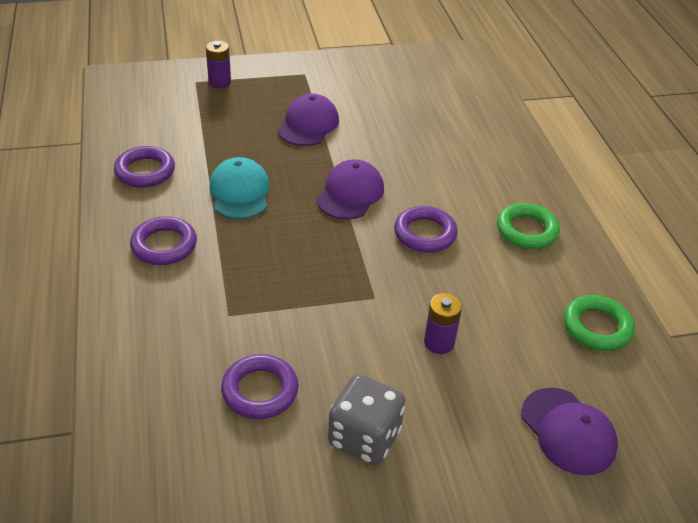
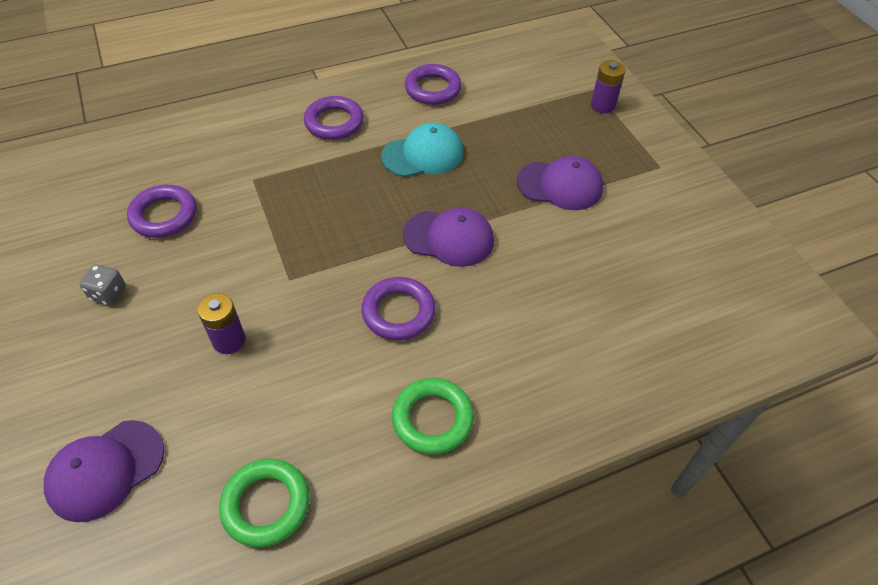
camera: 80 degrees right, 10 degrees up
grey dice [328,374,405,465] -> grey dice [79,264,126,306], size x0.53

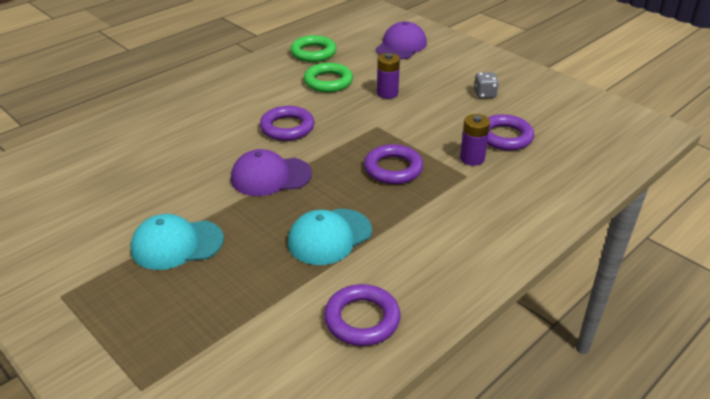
camera: 160 degrees right, 15 degrees down
purple ring [304,96,364,140] -> purple ring moved to [364,144,423,184]
green ring [392,378,474,455] -> green ring moved to [304,63,353,92]
purple cap [517,156,603,210] -> turquoise cap [130,214,224,270]
purple battery [591,60,626,113] -> purple battery moved to [460,114,490,166]

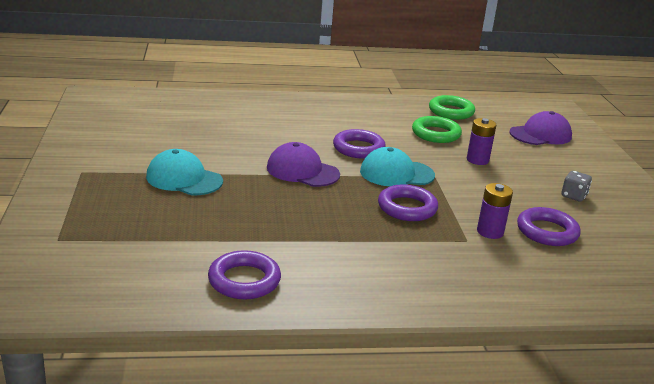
camera: 35 degrees right, 10 degrees down
turquoise cap [288,209,372,265] -> turquoise cap moved to [360,147,435,186]

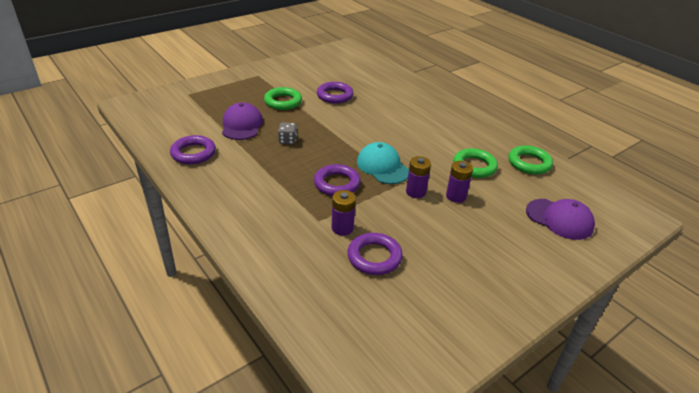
camera: 60 degrees right, 10 degrees up
turquoise cap [146,149,223,195] -> green ring [264,87,302,110]
purple cap [267,142,340,187] -> purple cap moved to [222,102,263,140]
purple ring [333,129,386,159] -> purple ring moved to [317,82,353,104]
grey dice [561,171,592,202] -> grey dice moved to [278,123,297,145]
none -> purple battery [406,156,431,198]

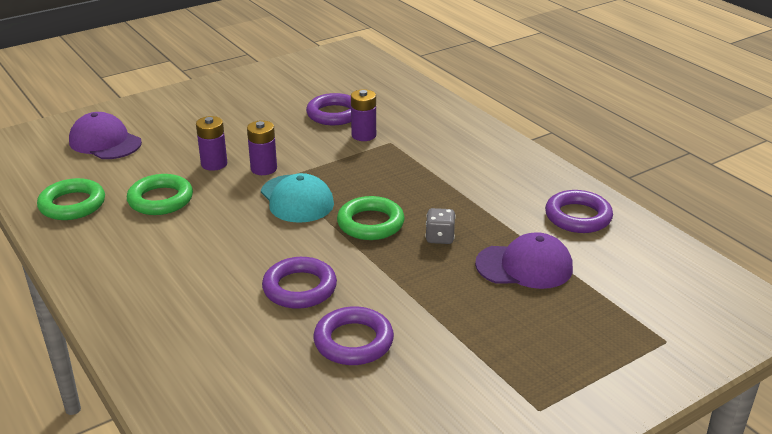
camera: 175 degrees left, 5 degrees down
purple cap [222,102,263,140] -> purple cap turned 90 degrees counterclockwise [475,232,573,289]
green ring [264,87,302,110] -> green ring moved to [337,196,404,240]
purple ring [314,164,361,196] -> purple ring moved to [262,257,337,309]

